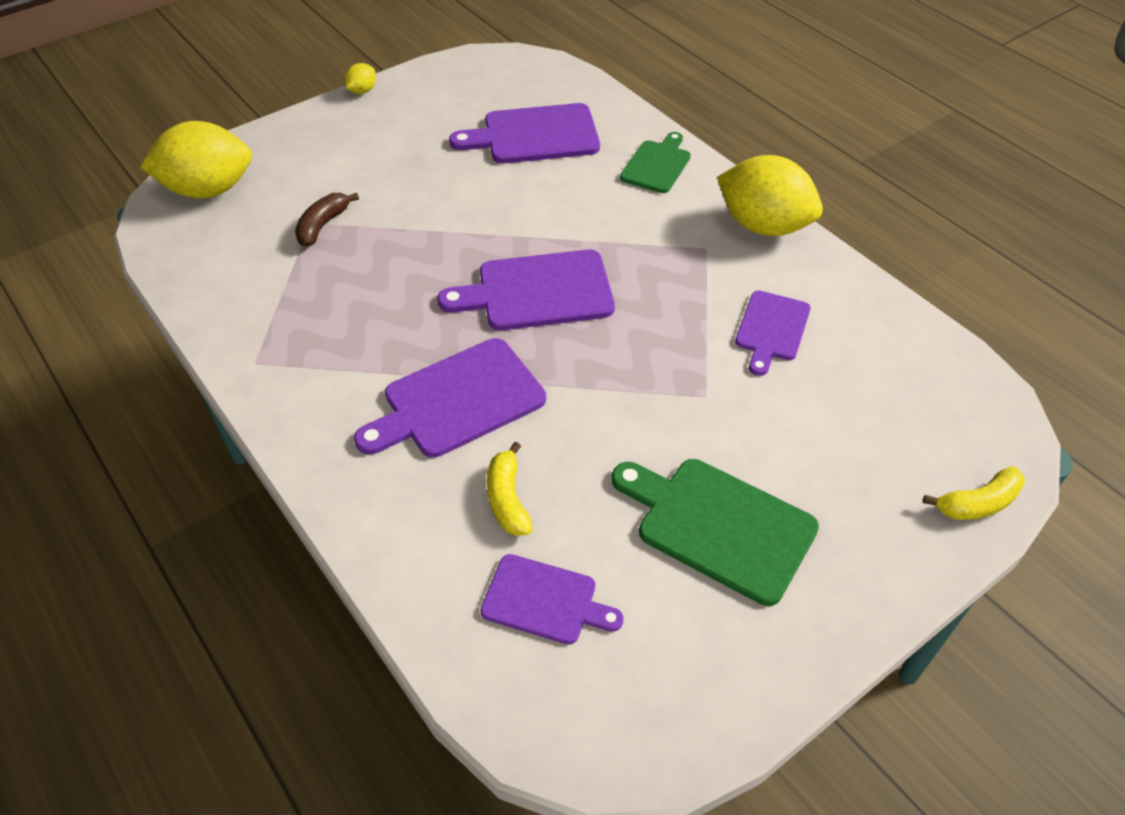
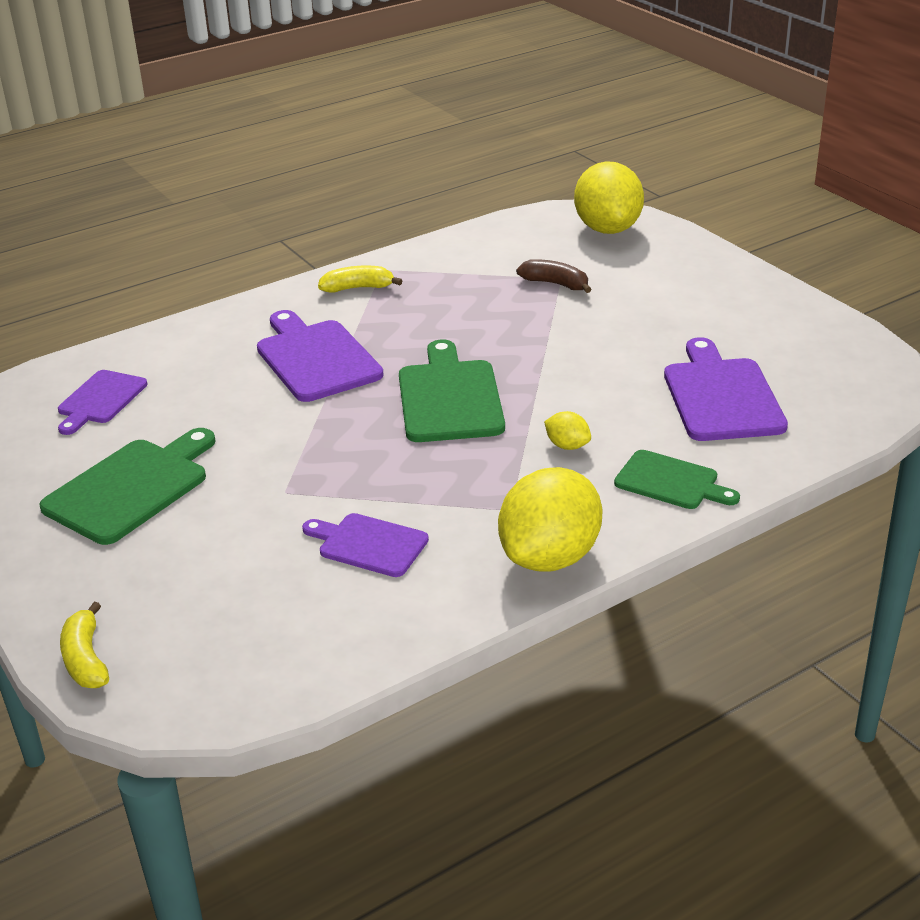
camera: 95 degrees right, 15 degrees down
yellow lemon [345,63,376,94] -> yellow lemon moved to [544,411,591,450]
purple cutting board [437,250,615,330] -> green cutting board [399,339,505,442]
yellow banana [487,442,533,536] -> yellow banana moved to [318,266,402,293]

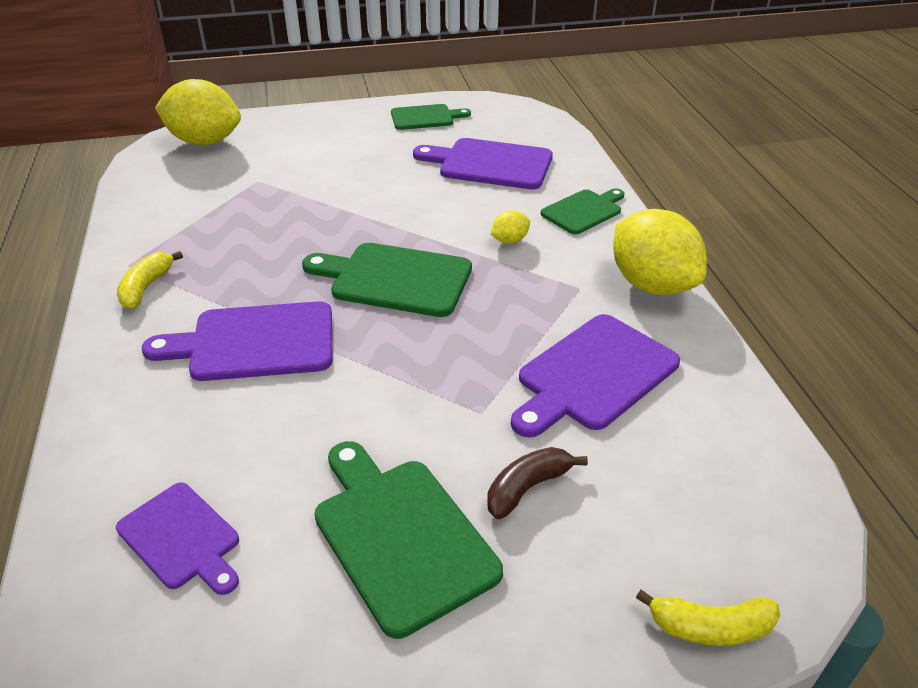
camera: 70 degrees left, 5 degrees up
purple cutting board [302,513,429,577] -> purple cutting board [511,314,680,438], size x1.59
brown banana [516,259,592,293] -> brown banana moved to [487,447,588,519]
none -> green cutting board [391,104,471,130]

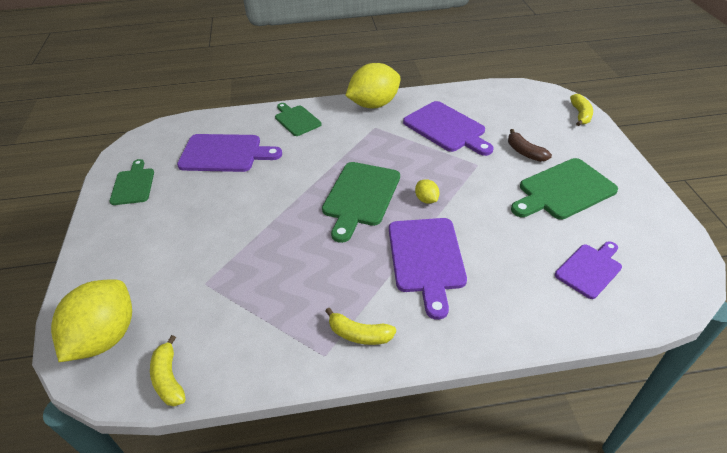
camera: 85 degrees left, 5 degrees up
purple cutting board [413,138,553,189] -> purple cutting board turned 105 degrees counterclockwise [177,134,282,172]
yellow lemon [491,211,530,244] -> yellow lemon moved to [415,179,439,204]
none -> yellow banana [150,335,186,406]

